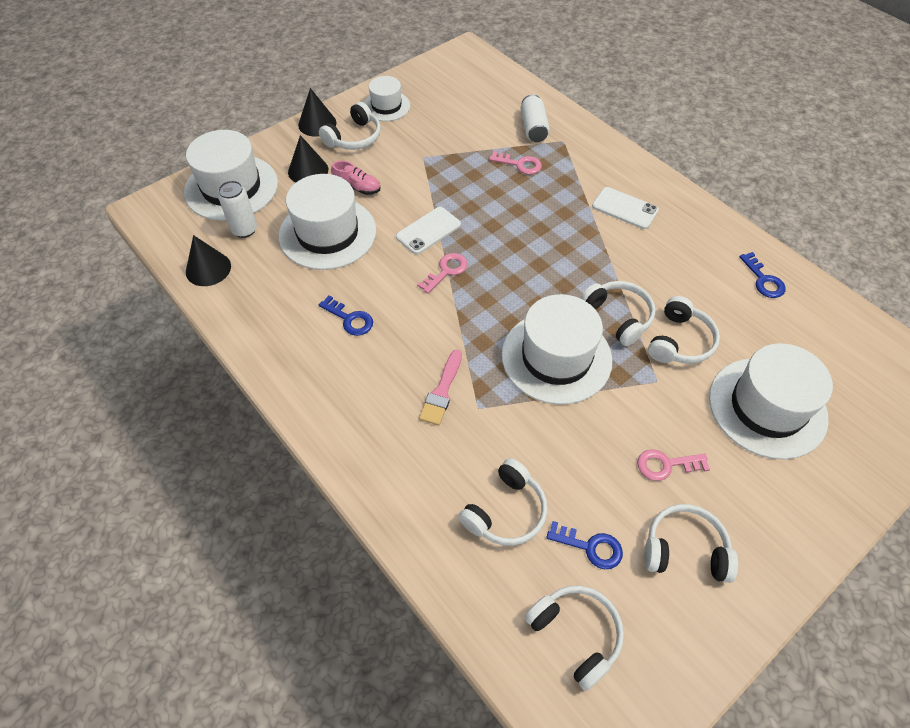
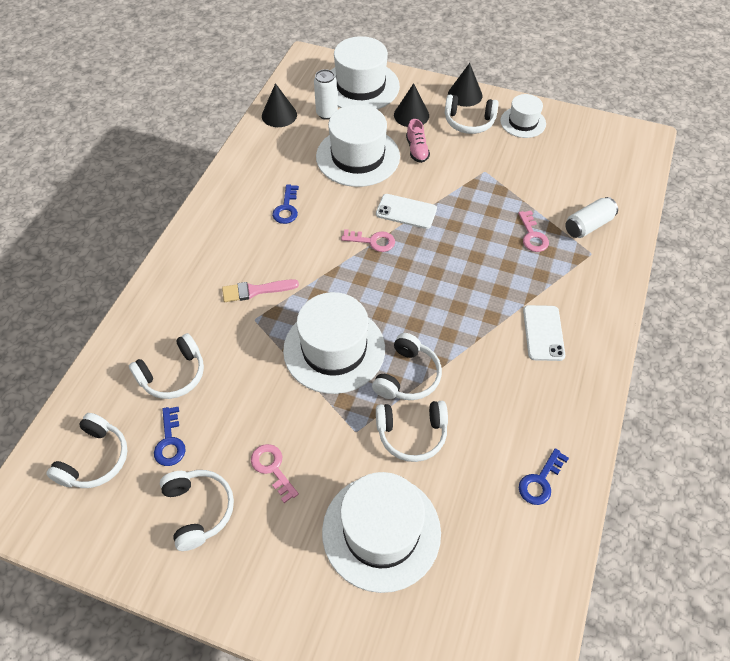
camera: 60 degrees right, 0 degrees up
white headphones [459,458,547,546] -> white headphones turned 45 degrees counterclockwise [129,333,204,399]

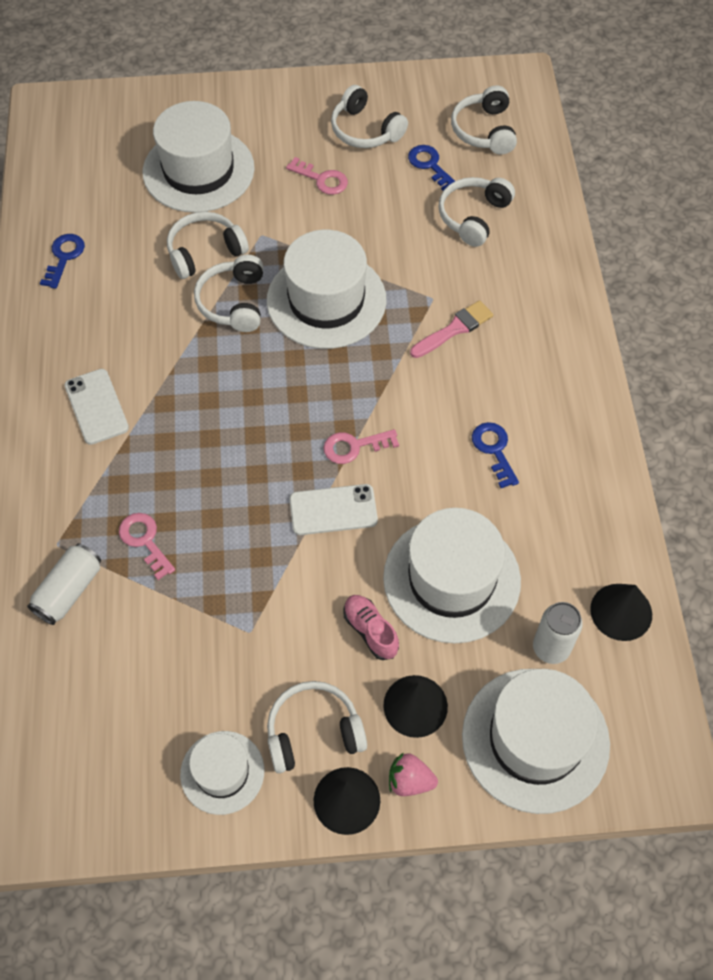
camera: 155 degrees right, 5 degrees up
none -> pink strawberry [389,752,438,796]

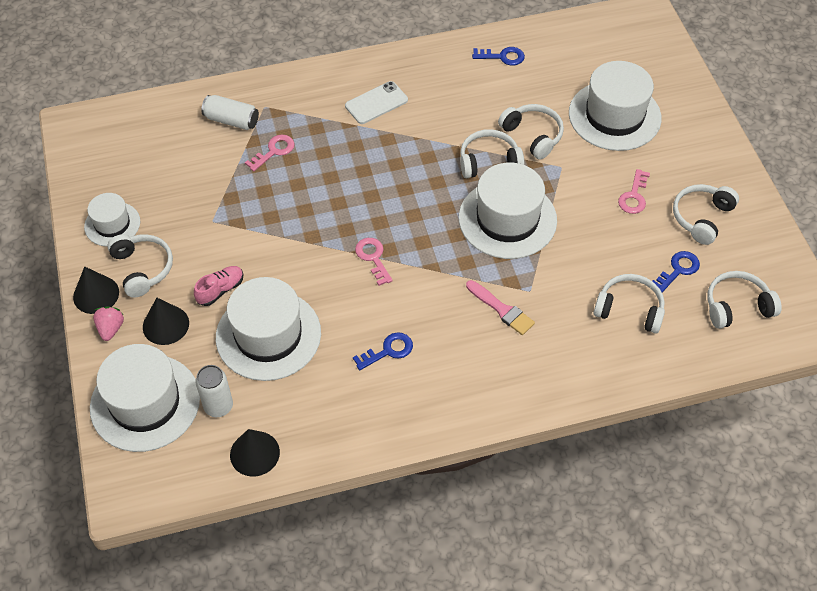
camera: 80 degrees right, 5 degrees down
white phone [289,484,378,535] -> none

